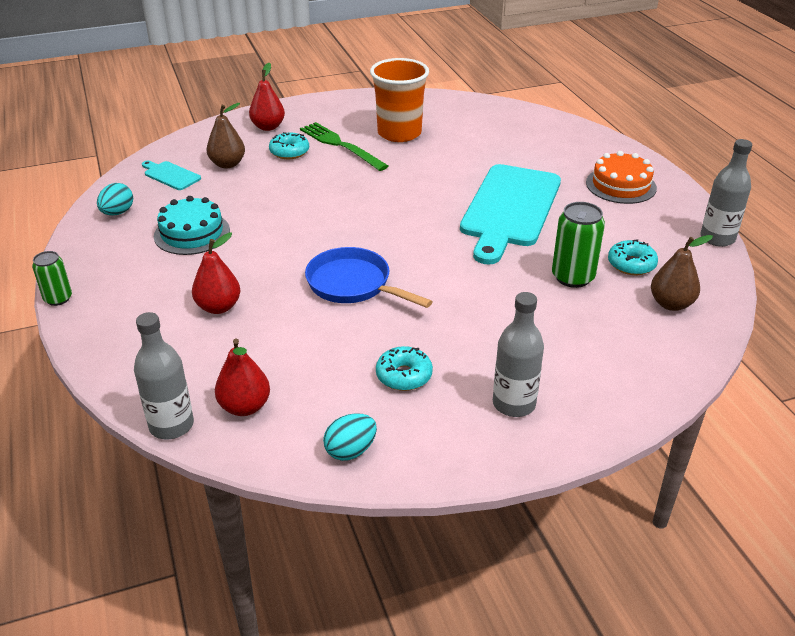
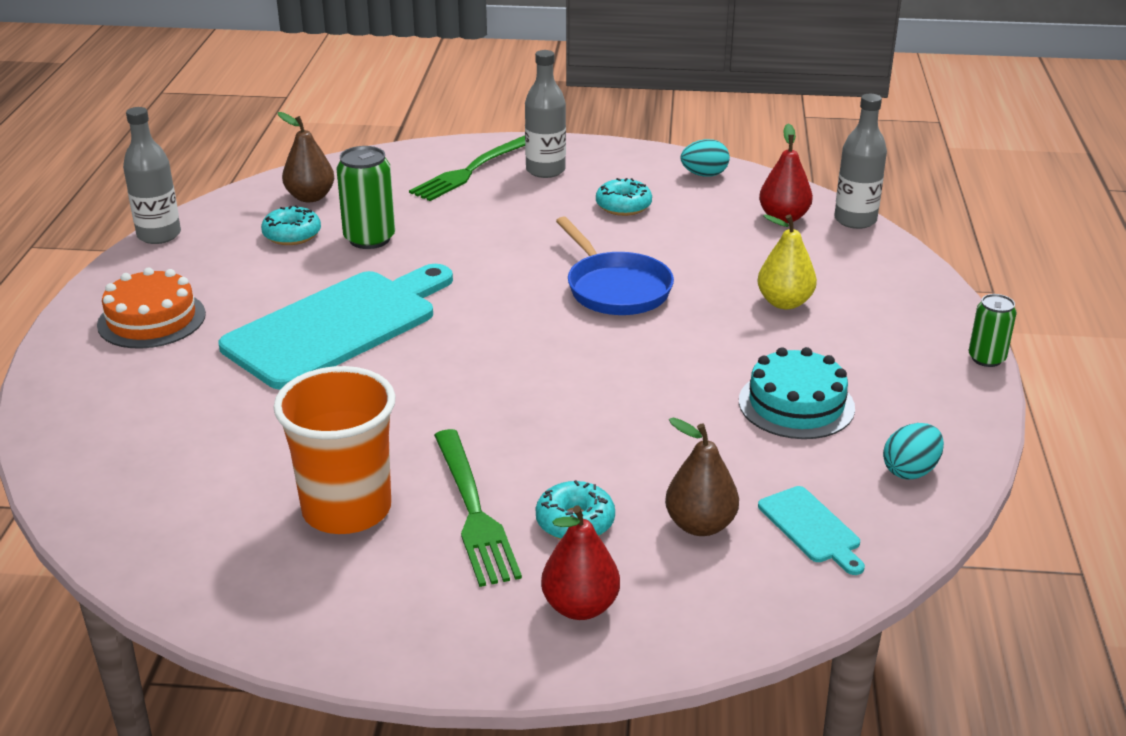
camera: 155 degrees left, 5 degrees down
red pear [192,233,240,314] -> yellow pear [757,214,817,309]
none -> green fork [409,135,525,201]

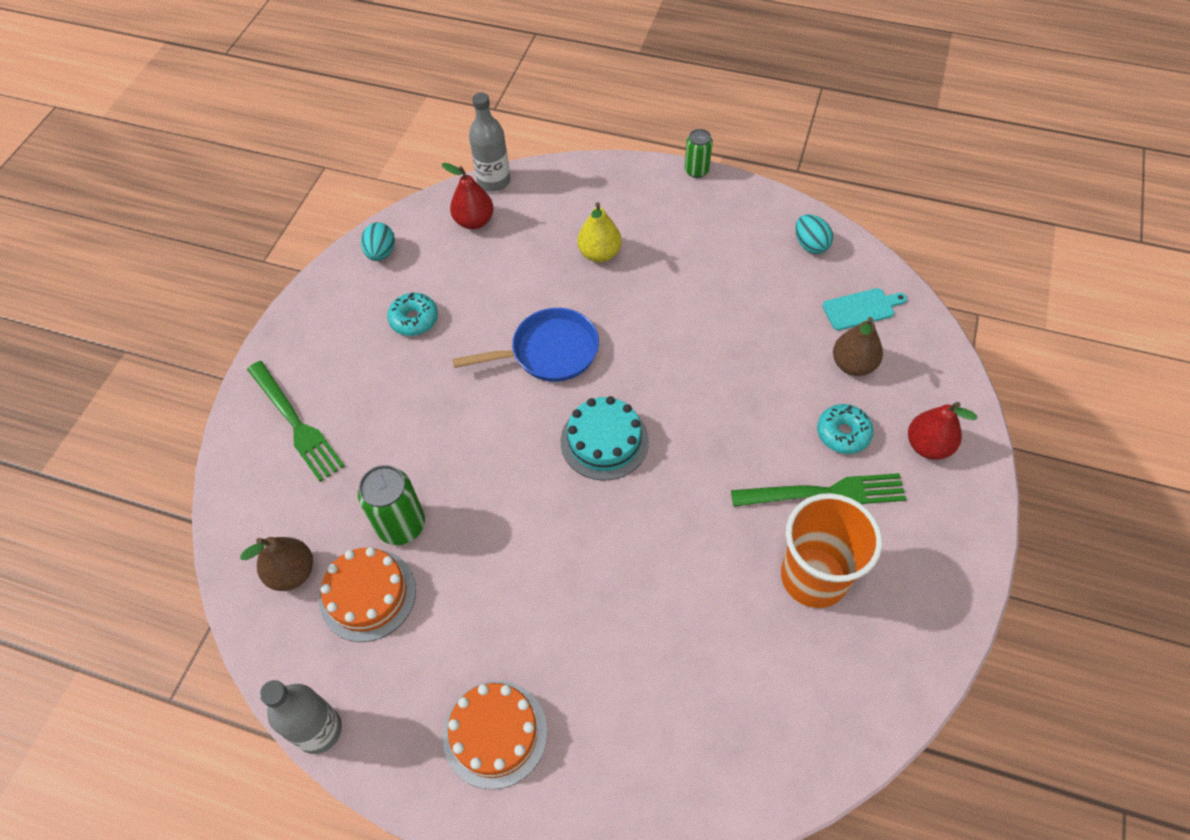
camera: 75 degrees left, 25 degrees up
turquoise cutting board [219,264,453,390] -> none
turquoise donut [261,205,321,245] -> orange cake [319,547,416,642]
grey bottle [525,50,566,178] -> none
turquoise cake [739,347,855,439] -> turquoise cake moved to [561,396,649,481]

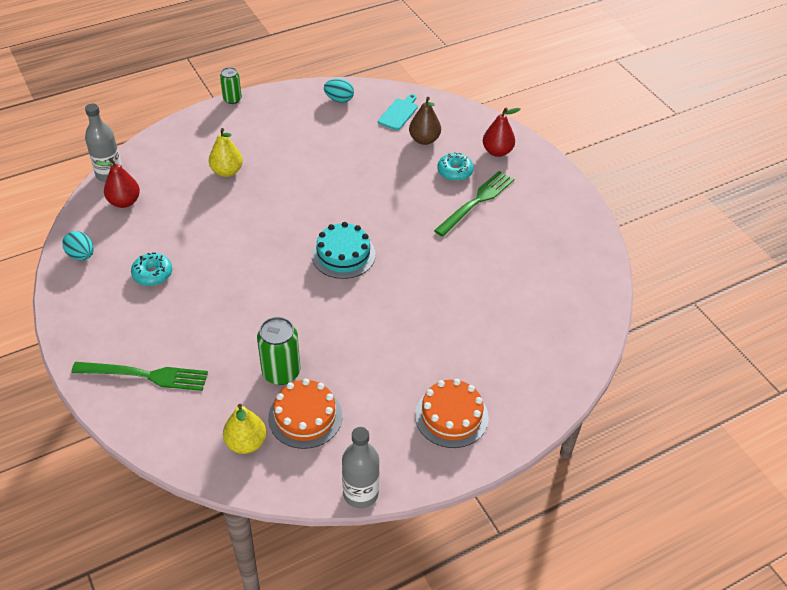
camera: 50 degrees left, 10 degrees down
brown pear [240,537,313,591] -> yellow pear [223,404,266,454]
blue pan [452,308,599,382] -> none
orange cup [781,493,882,608] -> none

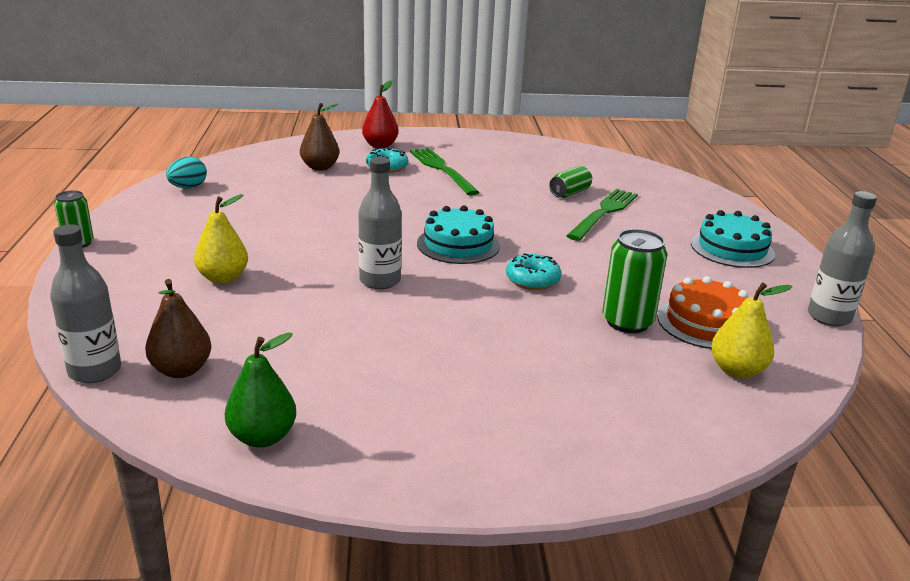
camera: 65 degrees left, 20 degrees down
turquoise egg [62,231,94,260] -> green pear [225,333,296,448]
green fork [71,362,208,391] -> green fork moved to [566,189,638,241]
red pear [95,158,140,208] -> brown pear [145,279,211,378]
turquoise donut [131,253,172,286] -> turquoise donut moved to [506,253,561,290]
turquoise cutting board [378,94,418,130] -> none
orange cake [415,379,489,448] -> turquoise cake [691,210,775,268]
none -> grey bottle [358,157,402,289]
none -> green can [549,166,592,198]

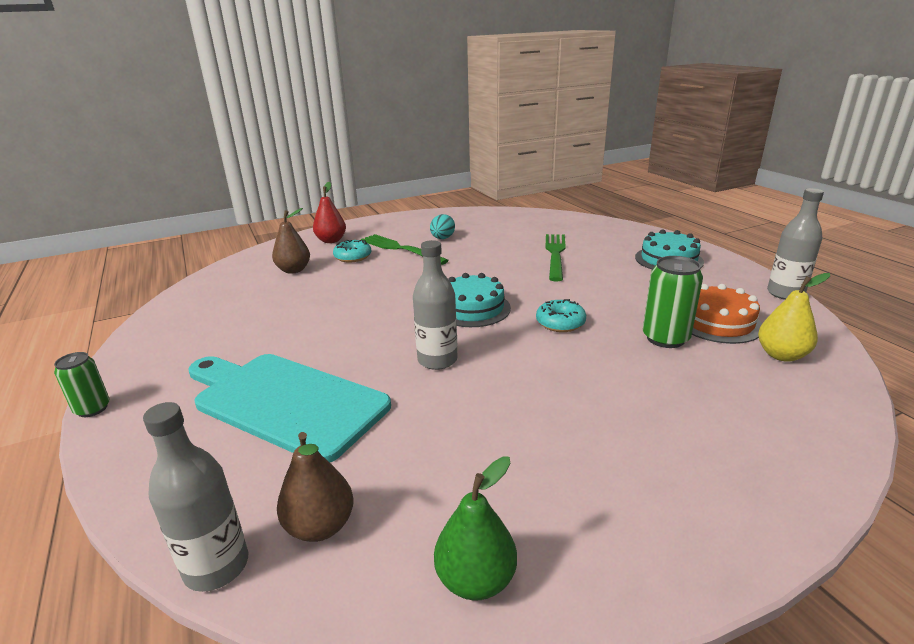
camera: 20 degrees left, 0 degrees up
turquoise egg [166,157,207,189] -> turquoise egg moved to [430,214,455,239]
yellow pear [194,194,248,284] -> turquoise cutting board [188,354,391,462]
green can [549,166,592,198] -> none

